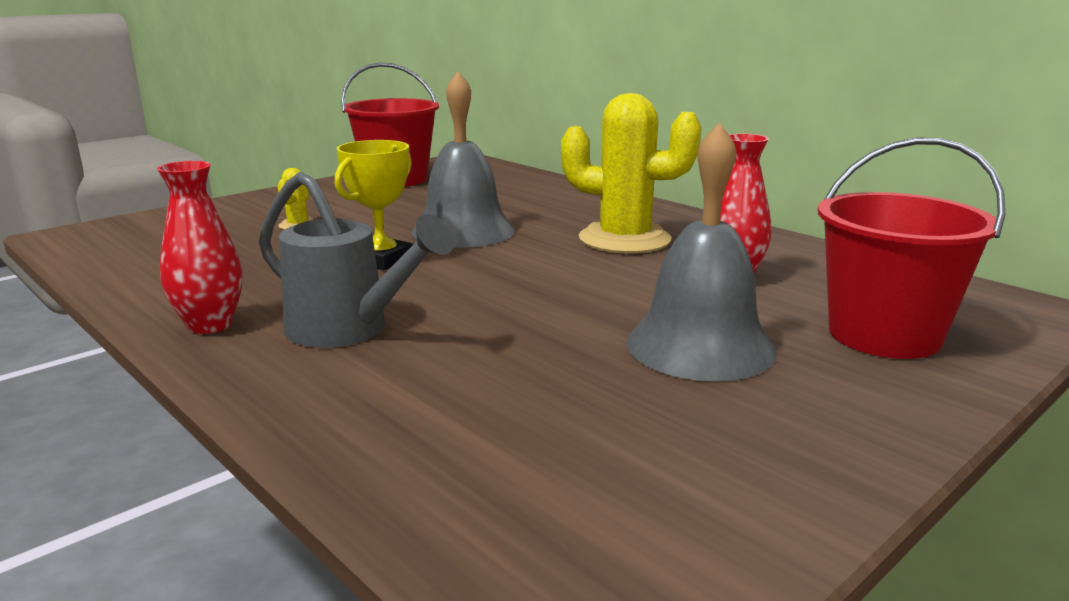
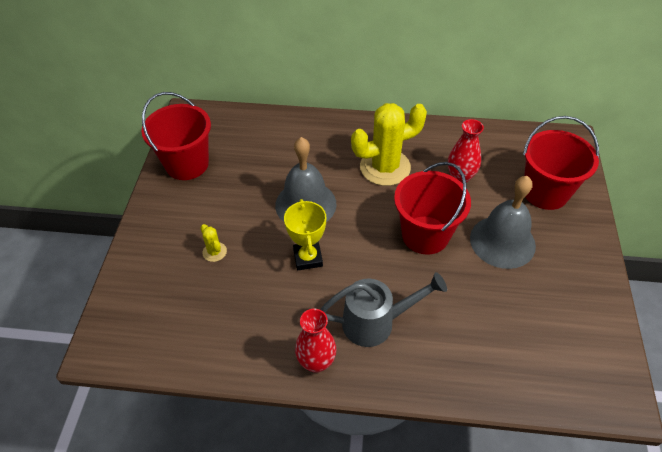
camera: 40 degrees left, 30 degrees up
none -> red bucket [394,162,471,255]

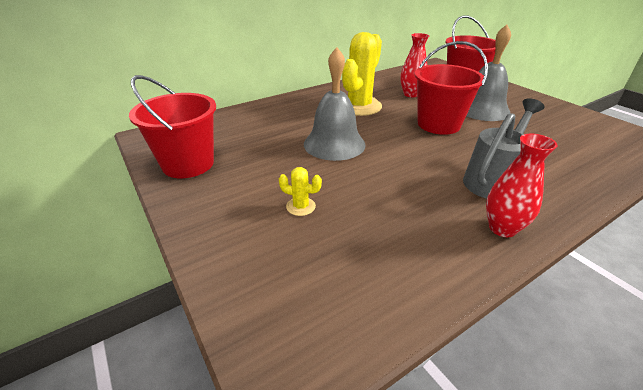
camera: 40 degrees left, 15 degrees down
yellow trophy [284,199,326,270] -> none

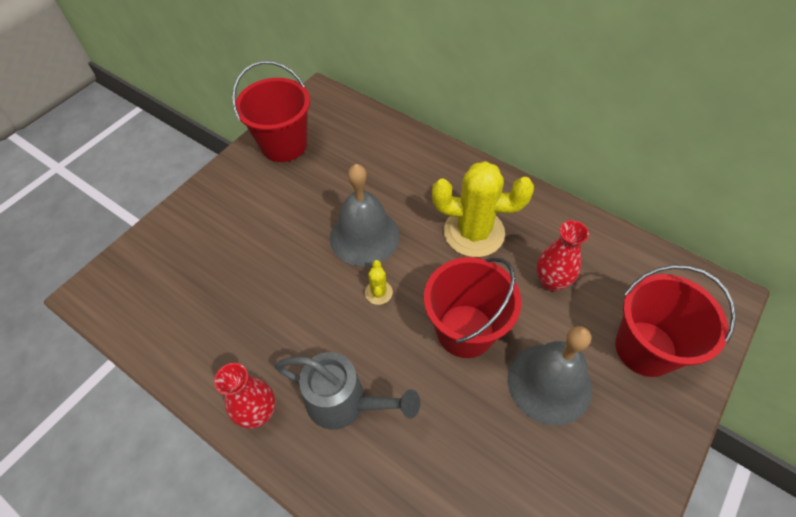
camera: 70 degrees right, 20 degrees up
yellow cactus [279,167,322,216] -> yellow cactus moved to [365,260,393,305]

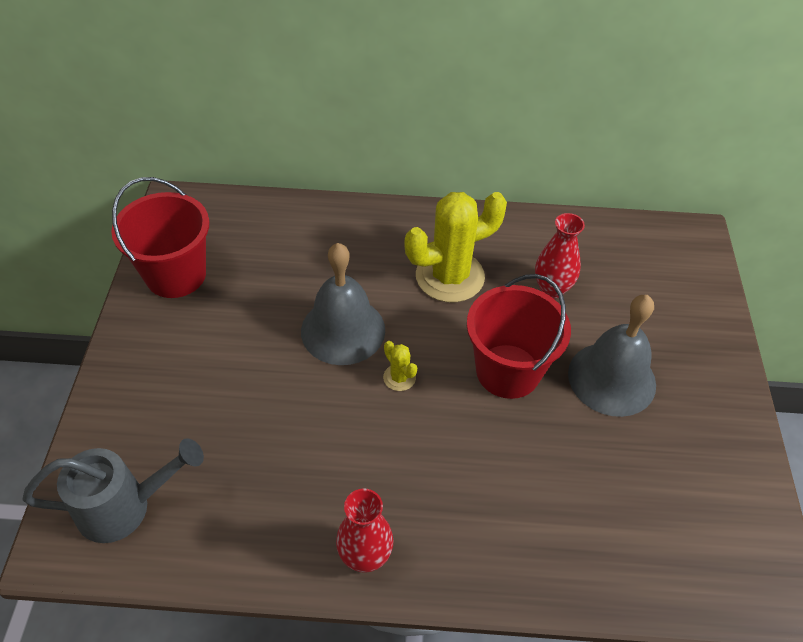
camera: 35 degrees left, 5 degrees down
grey watering can [275,352,420,429] -> grey watering can moved to [23,438,204,543]
red bucket [615,265,736,377] -> none

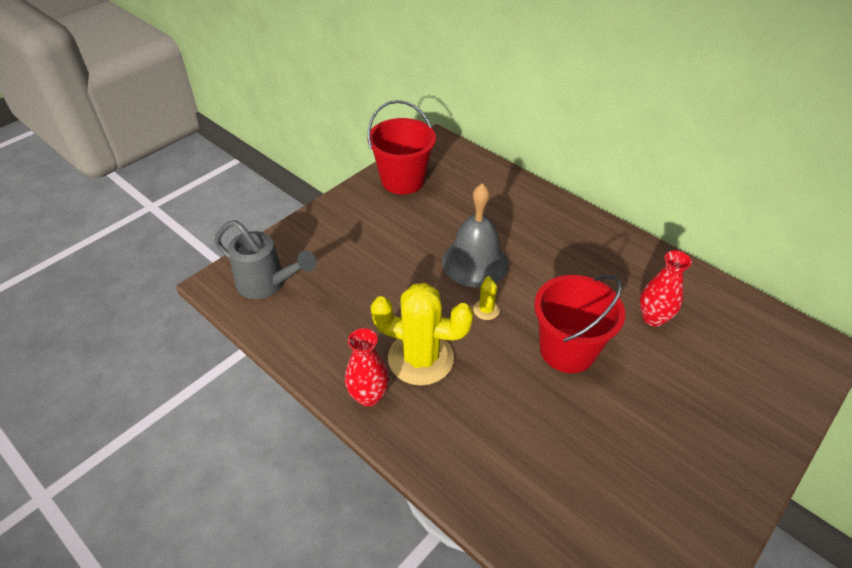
camera: 40 degrees right, 5 degrees down
yellow cactus [404,192,507,302] -> yellow cactus moved to [371,283,473,386]
grey bell [568,295,656,417] -> none

